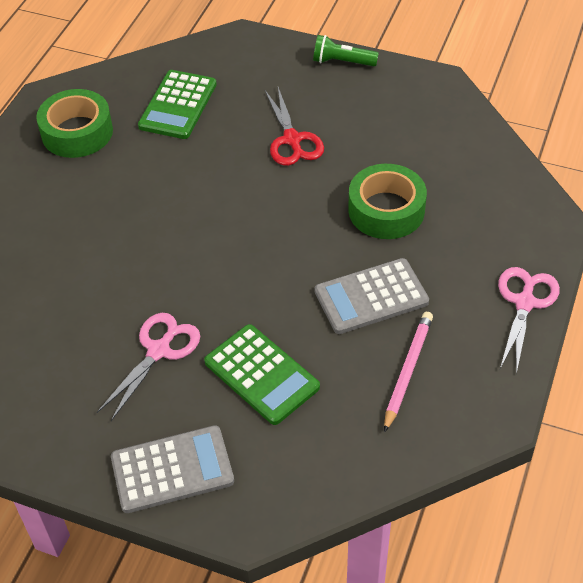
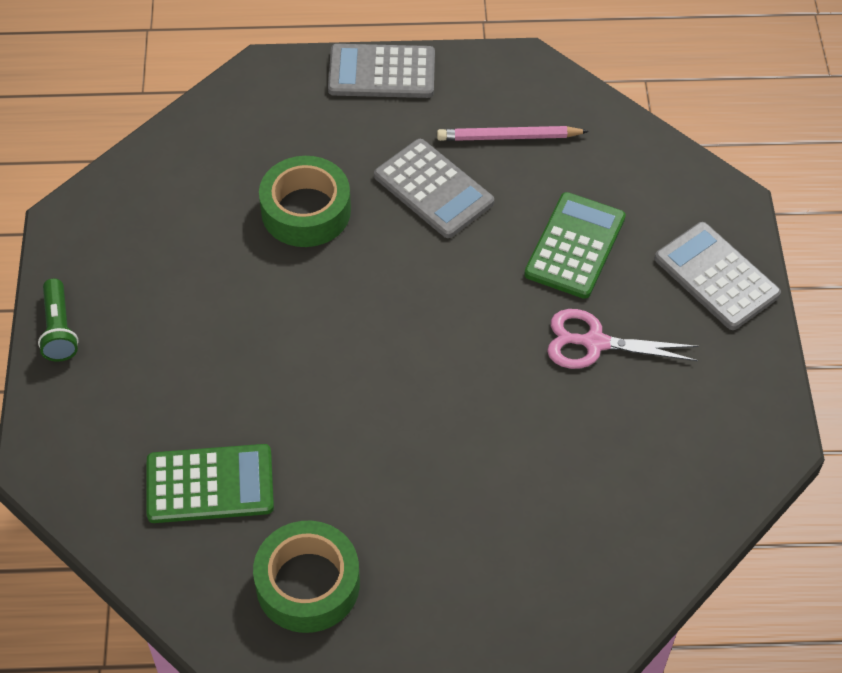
camera: 115 degrees left, 5 degrees up
red scissors [265,87,324,166] -> none
pink scissors [498,267,560,374] -> grey calculator [328,44,435,98]

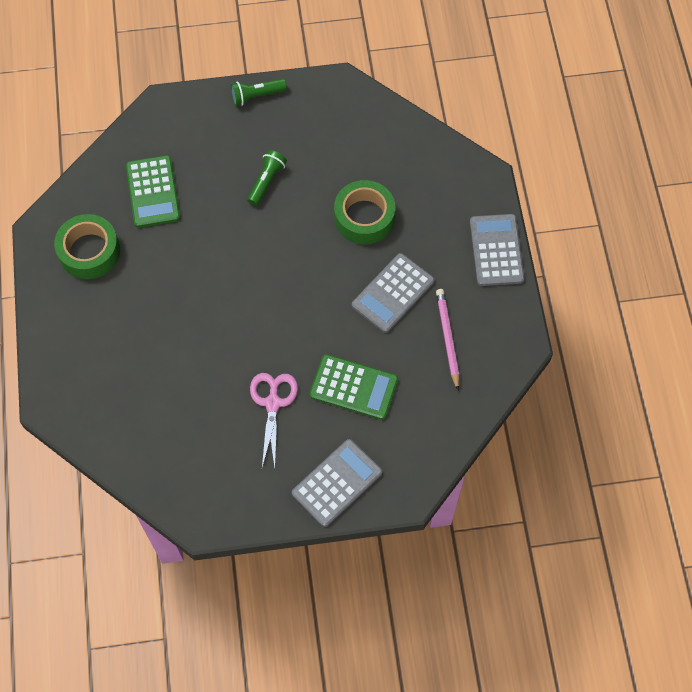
camera: 85 degrees right, 10 degrees up
none -> green flashlight [247,150,287,206]

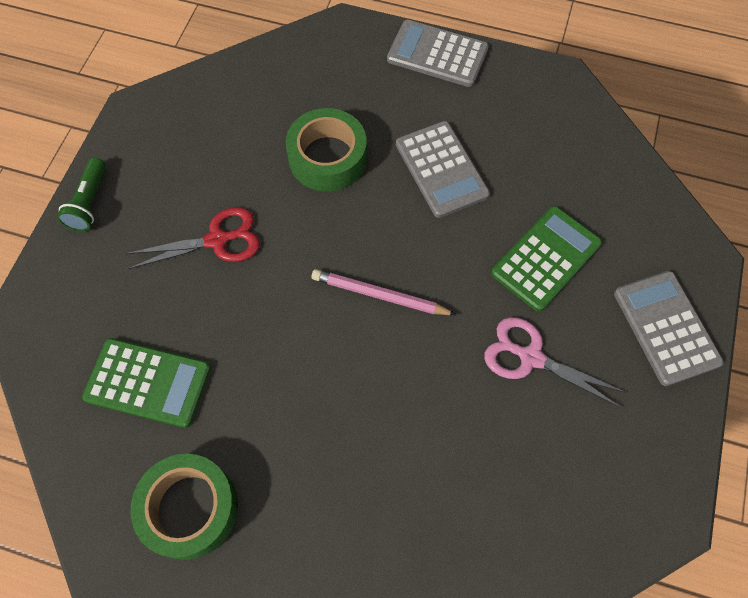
camera: 65 degrees left, 0 degrees up
green flashlight [247,150,287,206] -> red scissors [125,207,260,269]
pink pencil [436,289,459,390] -> pink pencil moved to [311,269,457,315]

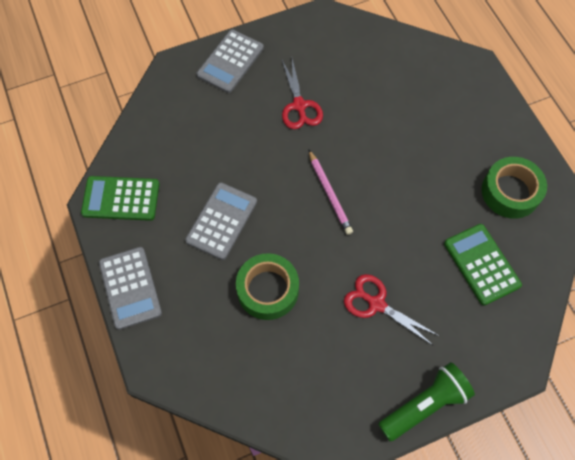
camera: 130 degrees left, 0 degrees up
green flashlight [57,158,106,231] -> green flashlight [378,362,475,442], size x1.54
pink scissors [484,317,626,408] -> red scissors [282,59,323,129]
green calculator [491,206,602,312] -> green calculator moved to [81,176,159,221]

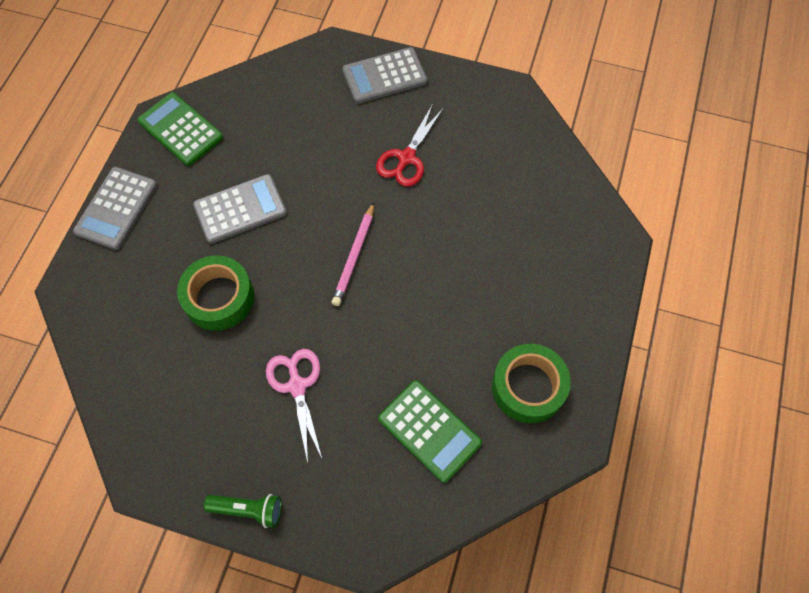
camera: 40 degrees right, 0 degrees up
red scissors [344,274,439,346] -> pink scissors [266,349,322,463]
green flashlight [378,362,475,442] -> green flashlight [204,494,282,528], size x0.65
green calculator [444,224,522,306] -> green calculator turned 120 degrees clockwise [378,380,482,483]

